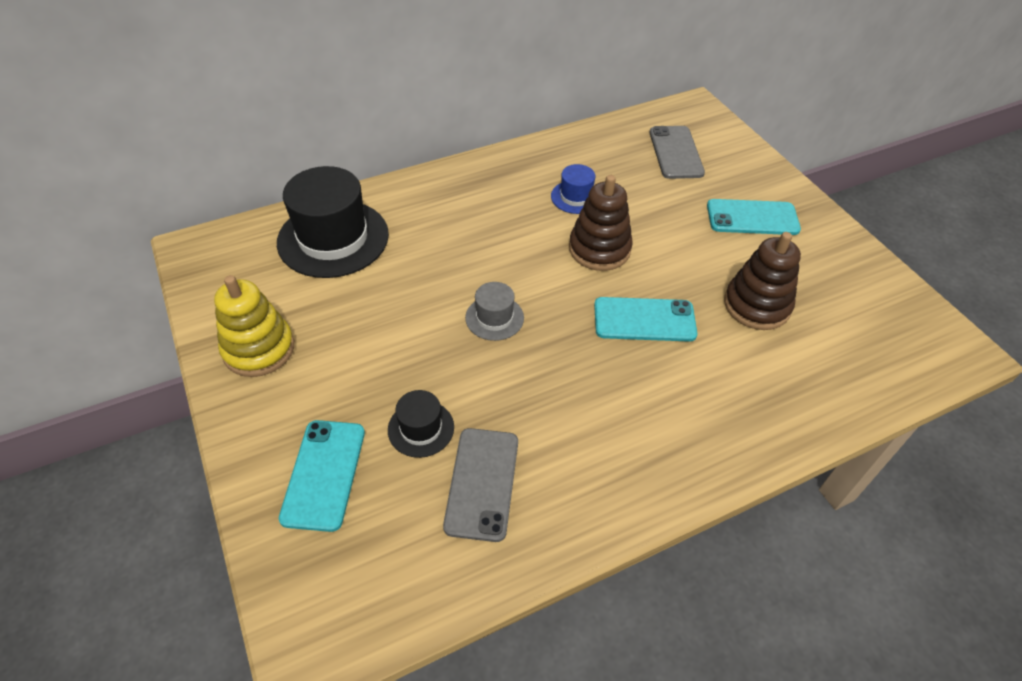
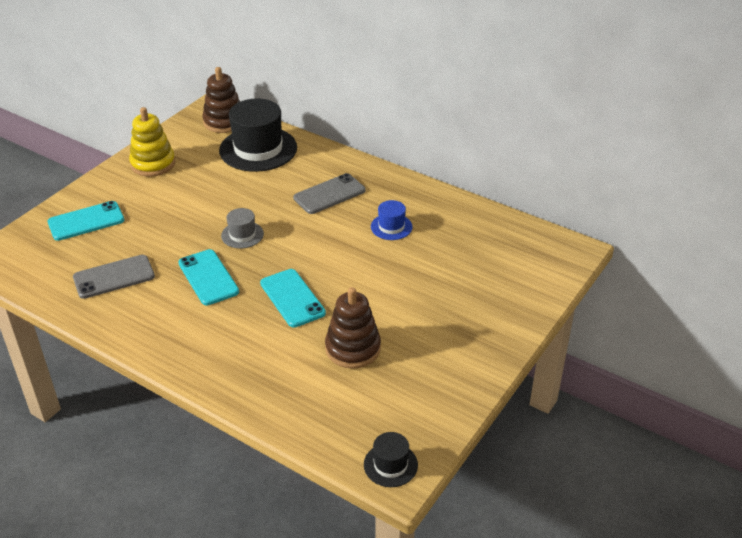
camera: 60 degrees right, 10 degrees down
black hat [388,390,454,458] -> black hat moved to [364,432,418,487]
brown stacking toy [569,175,633,271] -> brown stacking toy moved to [202,67,240,133]
grey phone [649,126,705,179] -> grey phone moved to [293,173,365,214]
turquoise phone [707,199,801,235] -> turquoise phone moved to [178,249,239,305]

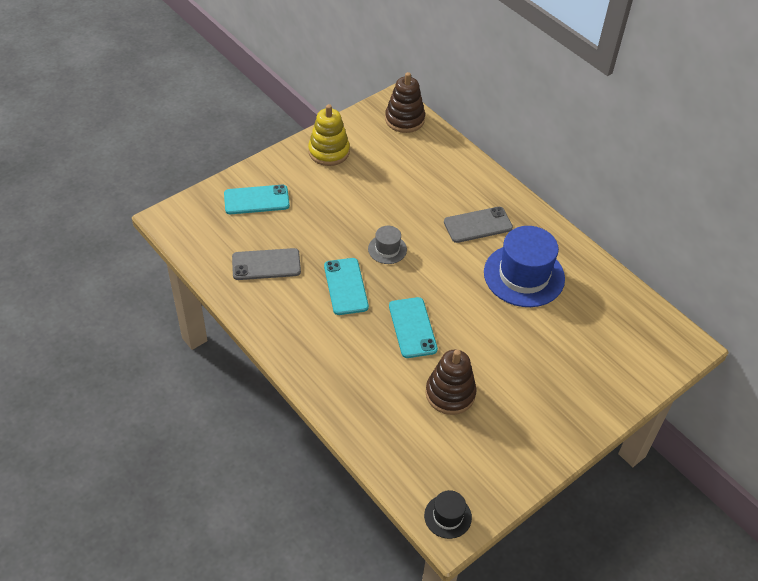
camera: 15 degrees right, 10 degrees up
black hat [219,98,297,172] -> none
blue hat [371,200,413,240] -> blue hat [484,226,565,307], size x2.05

